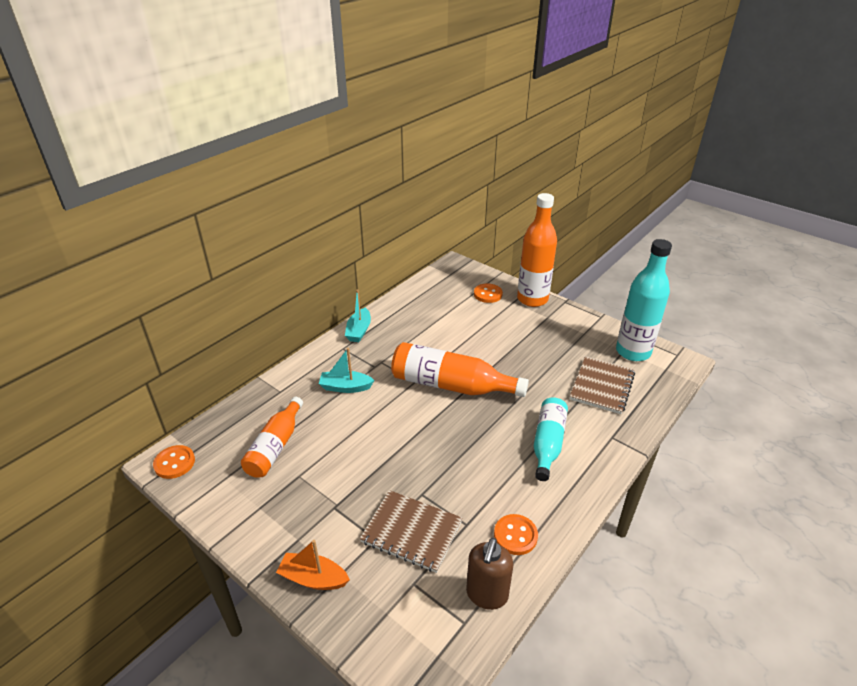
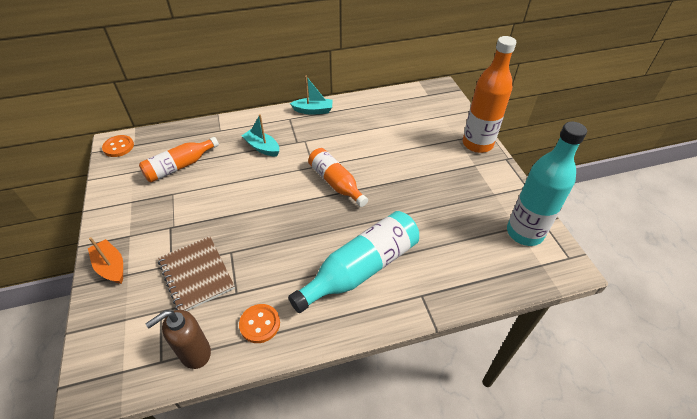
camera: 35 degrees right, 10 degrees up
turquoise boat [345,289,371,342] -> turquoise boat turned 135 degrees counterclockwise [290,76,333,115]
orange bottle [391,342,529,397] -> orange bottle [308,148,368,207], size x0.66
orange button [474,283,503,303] -> none
turquoise bottle [534,397,568,481] -> turquoise bottle [288,211,419,313], size x1.52
brown notebook [570,356,635,414] -> none

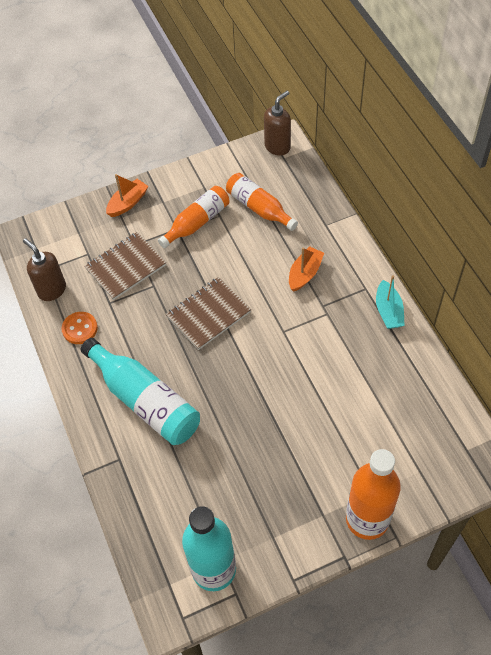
camera: 85 degrees right, 10 degrees up
orange button [102,135,134,157] -> brown soap dispenser [264,91,291,156]
turquoise boat [241,114,279,157] -> orange boat [289,246,324,292]
orange bottle [308,148,368,207] -> orange bottle moved to [158,186,229,248]
none -> brown notebook [166,277,251,350]

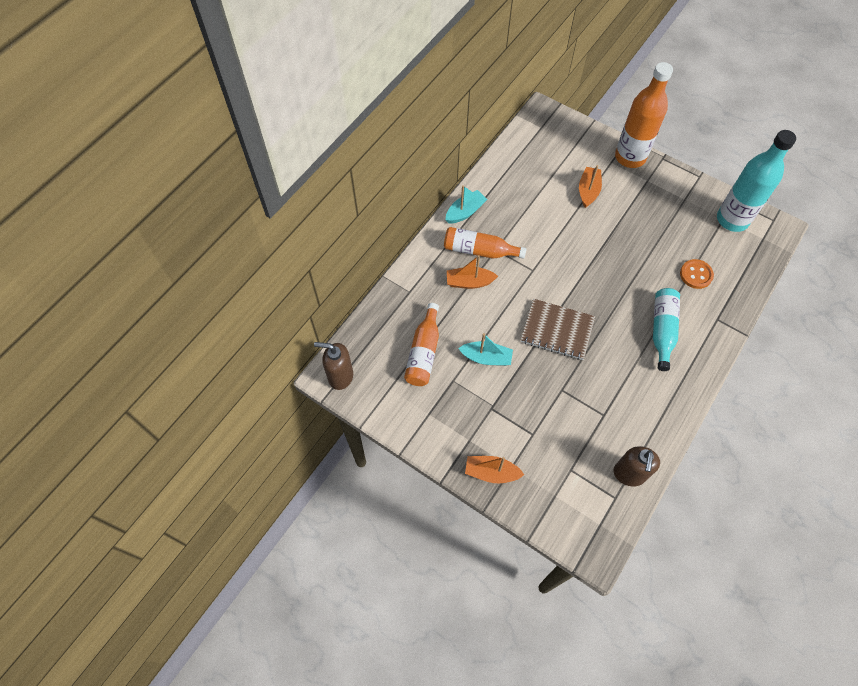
camera: 125 degrees left, 5 degrees up
orange button [62,312,98,344] -> orange button moved to [680,259,714,289]
turquoise bottle [81,338,200,445] -> turquoise bottle [653,288,680,371], size x0.66
brown notebook [84,232,166,300] -> none
orange bottle [158,186,229,248] -> orange bottle moved to [444,227,527,259]
none -> turquoise boat [458,333,513,366]
none -> orange boat [579,165,602,208]

